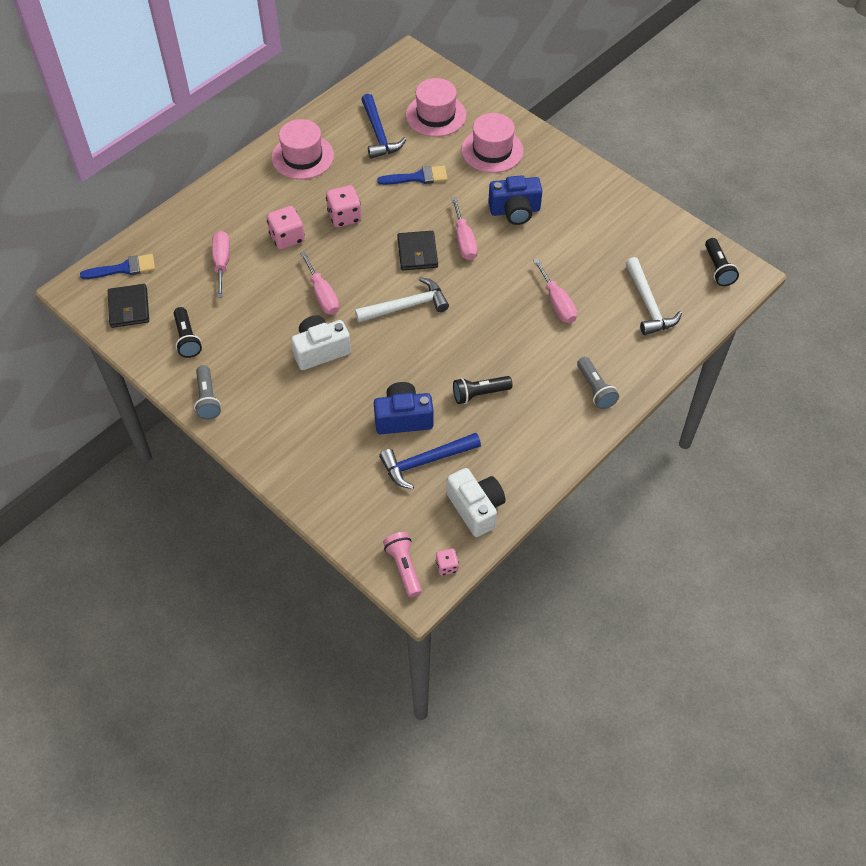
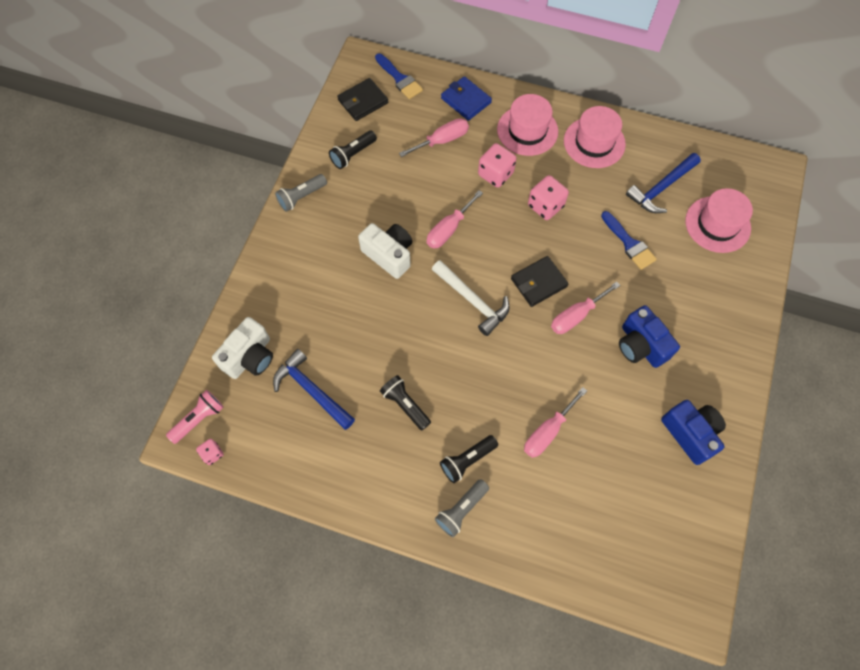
camera: 65 degrees right, 10 degrees up
blue camera [374,382,434,434] -> blue camera moved to [661,400,726,465]
white camera [447,468,506,537] -> white camera moved to [212,317,273,379]
pink hat [461,113,524,173] -> pink hat moved to [497,94,558,156]
white hammer [626,257,682,335] -> none
black flashlight [705,238,739,286] -> black flashlight moved to [440,435,498,483]
none -> blue wallet [441,76,492,121]

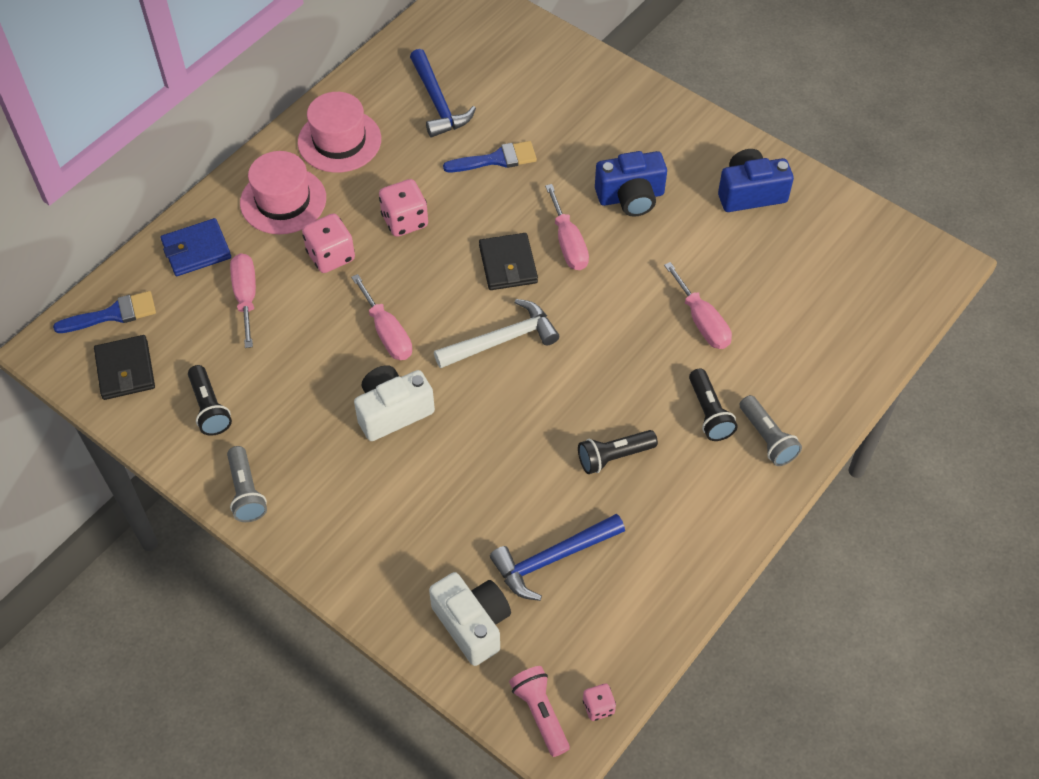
camera: 70 degrees left, 10 degrees down
pink hat [685,188,753,253] -> none

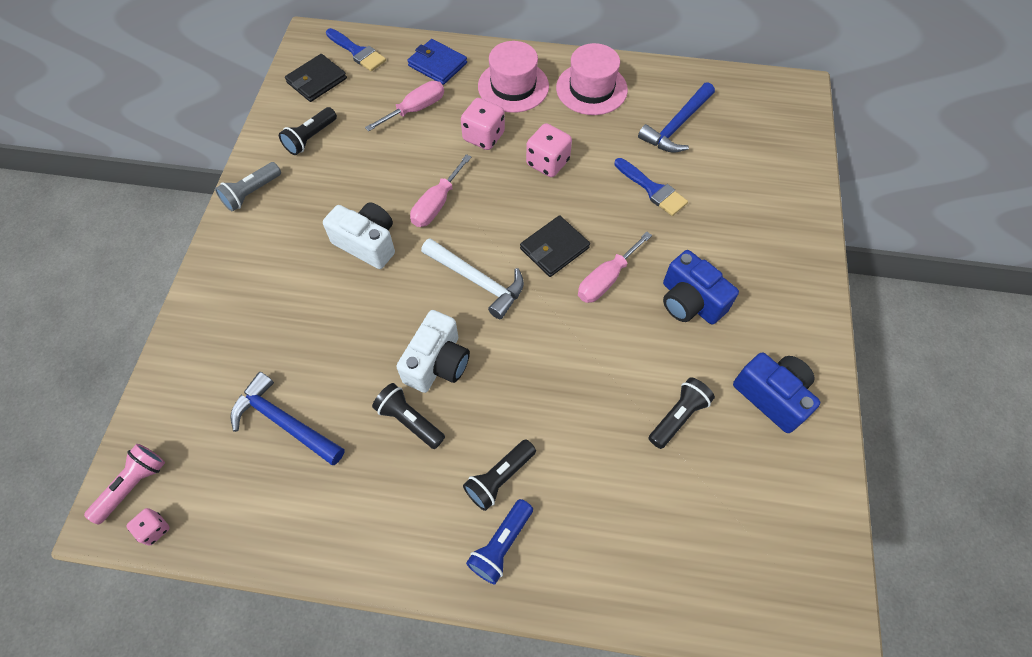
camera: 60 degrees right, 5 degrees up
white camera [429,572,511,666] -> white camera moved to [396,310,470,393]
pink screwdriver [664,262,732,349] -> none
grey flashlight [740,395,802,466] -> blue flashlight [466,499,533,584]
none -> black flashlight [649,377,715,449]

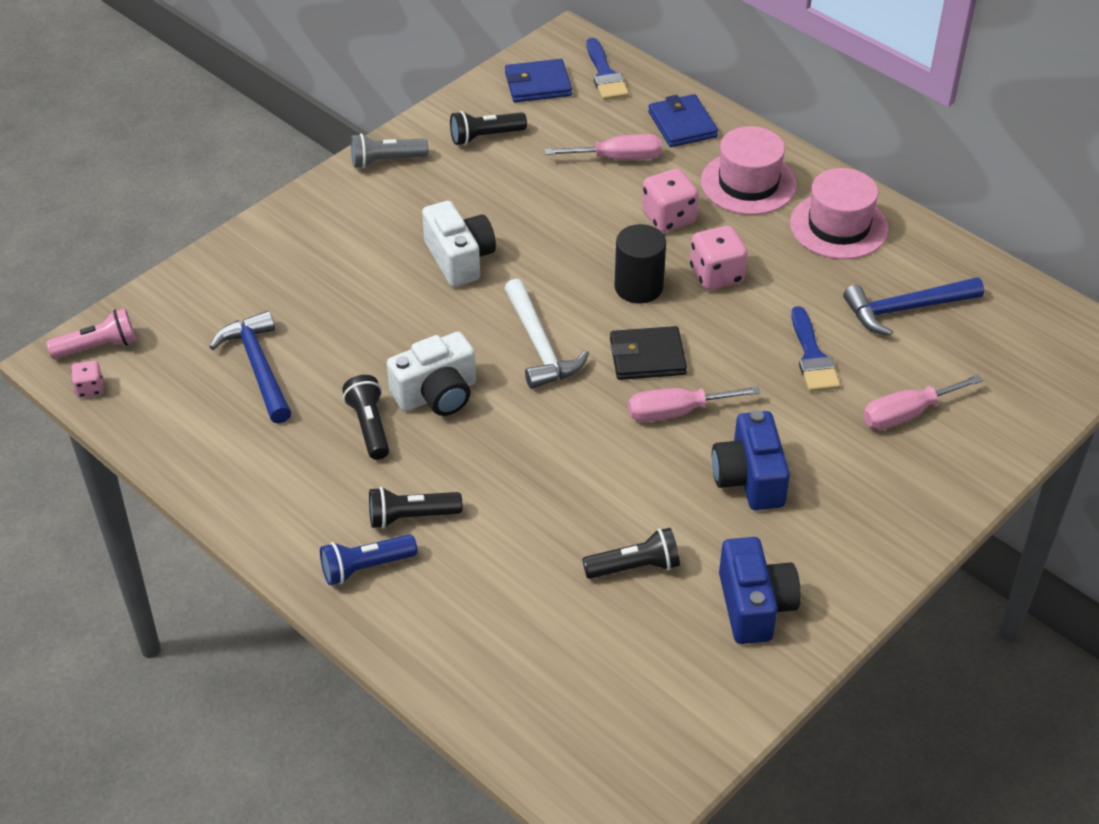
camera: 35 degrees right, 15 degrees down
black wallet [285,54,347,102] -> blue wallet [505,59,572,102]
pink screwdriver [410,154,471,227] -> pink screwdriver moved to [863,375,983,430]
none -> black cylinder [614,224,666,303]

